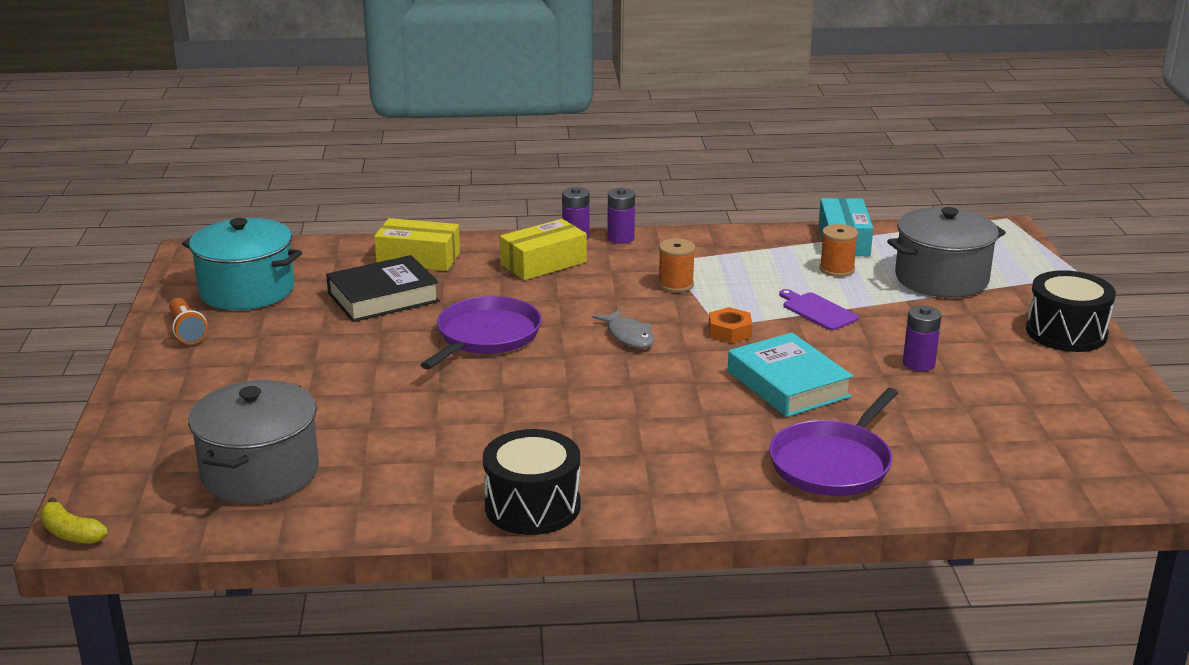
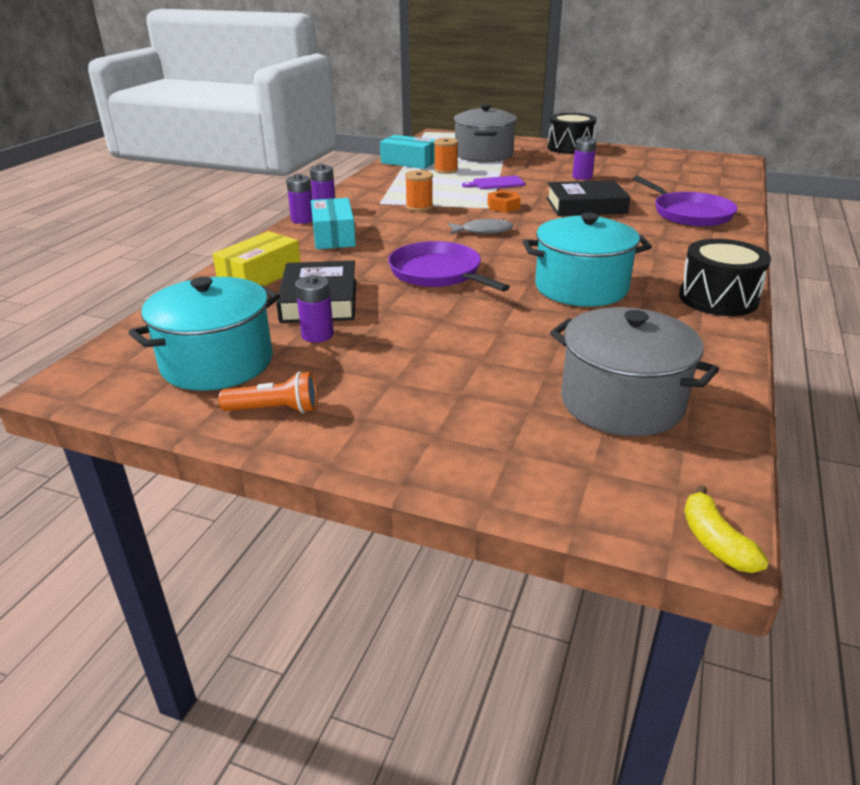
camera: 65 degrees left, 5 degrees up
yellow banana [40,497,108,544] -> yellow banana turned 105 degrees clockwise [684,485,769,573]
yellow box [500,219,587,280] -> turquoise box [311,198,356,249]
turquoise book [728,333,853,417] -> black book [546,180,630,216]
none -> purple battery [295,275,334,343]
none -> turquoise pot [523,213,652,307]

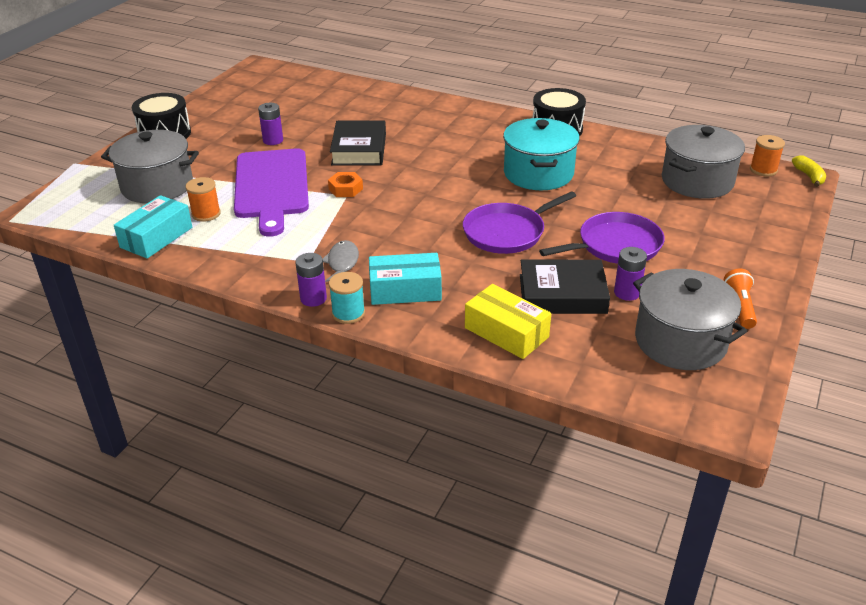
camera: 85 degrees left, 5 degrees up
turquoise pot [128,277,280,391] -> grey pot [633,269,747,370]
purple battery [286,174,313,224] -> turquoise spool [329,272,365,324]
orange spool [405,170,433,212] -> orange spool moved to [750,135,785,177]
grey fish [448,219,514,234] -> grey fish moved to [323,240,359,282]
purple cutting board [462,176,525,189] -> purple cutting board [234,149,309,237], size x2.32
purple pan [633,176,738,227] -> purple pan moved to [539,212,665,264]
yellow banana [684,485,769,573] -> yellow banana turned 90 degrees counterclockwise [792,155,826,187]

